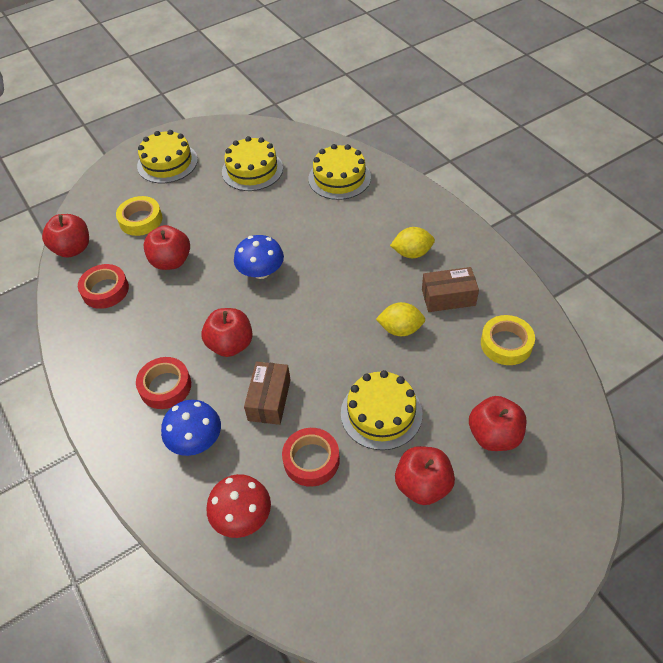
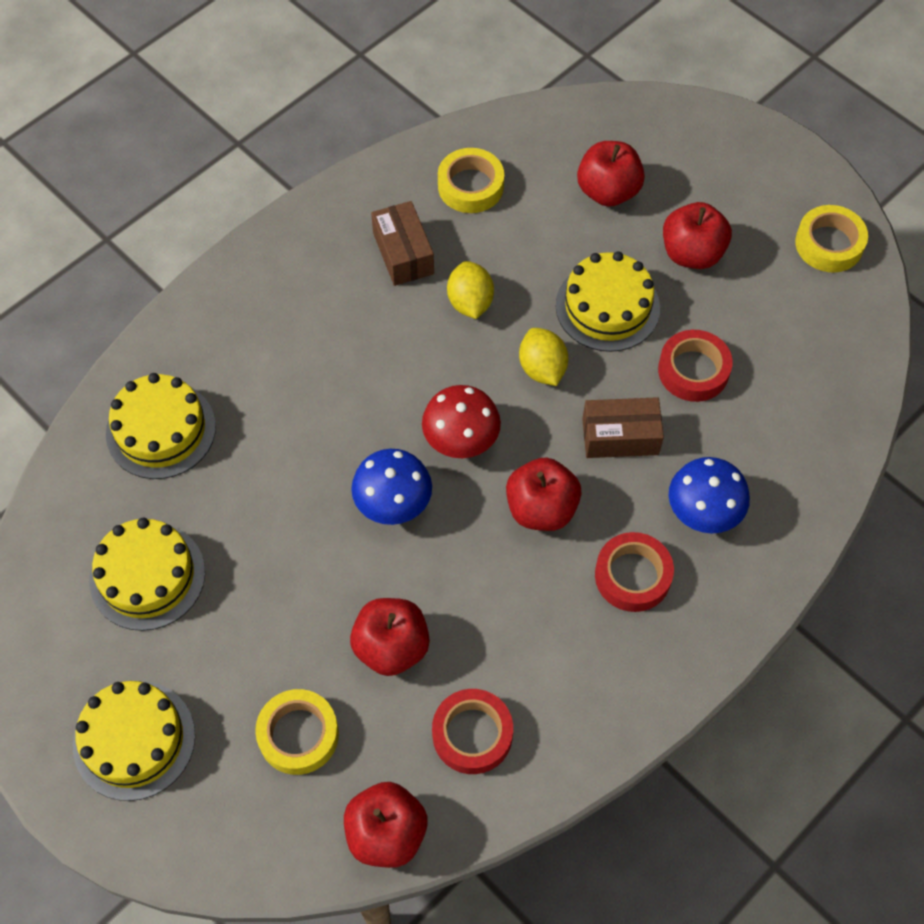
camera: 105 degrees left, 10 degrees up
red mushroom [206,474,271,538] -> red mushroom moved to [422,385,501,458]
yellow lemon [390,227,435,258] -> yellow lemon moved to [519,328,568,386]
none -> yellow tape [795,205,868,272]

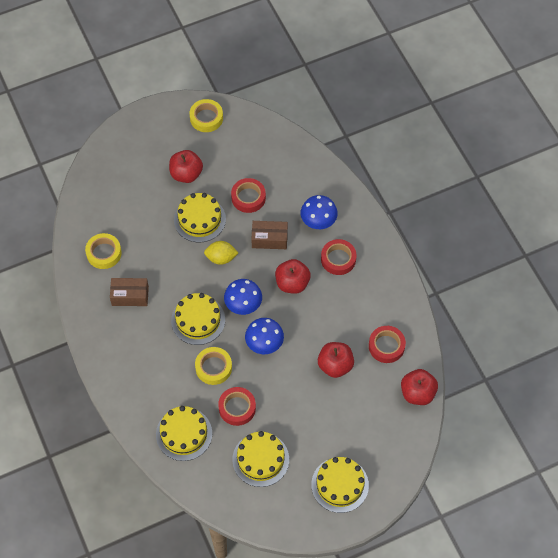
camera: 70 degrees left, 0 degrees up
yellow tape [255,689,339,775] -> yellow tape moved to [195,347,232,385]
red mushroom [422,385,501,458] -> blue mushroom [224,279,262,315]
yellow lemon [447,261,494,319] -> none
red apple [577,141,645,207] -> none
brown box [582,397,664,458] -> brown box turned 75 degrees clockwise [251,221,288,249]
none -> yellow cake [171,293,225,345]
none -> red tape [218,387,256,426]

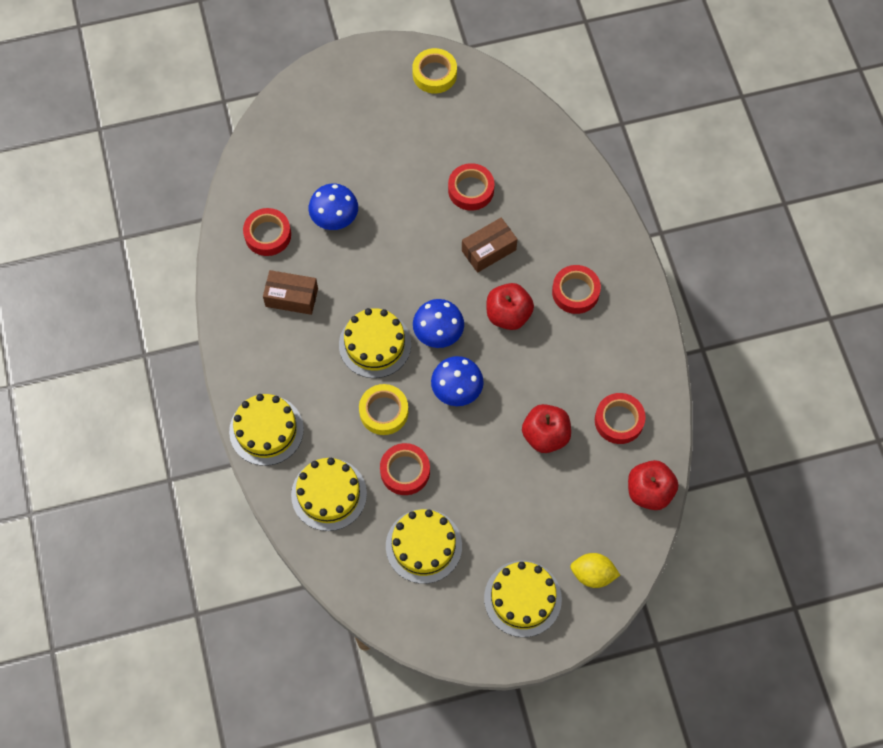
camera: 10 degrees right, 5 degrees up
yellow tape [85,233,122,269] -> red tape [243,208,291,256]
red apple [169,150,203,183] -> none
yellow cake [174,193,226,243] -> yellow cake moved to [229,394,304,466]
yellow lemon [204,241,238,265] -> yellow lemon moved to [570,553,620,588]
brown box [251,221,288,249] -> brown box turned 45 degrees counterclockwise [462,217,517,273]
blue mushroom [301,195,338,229] -> blue mushroom moved to [308,184,358,230]

